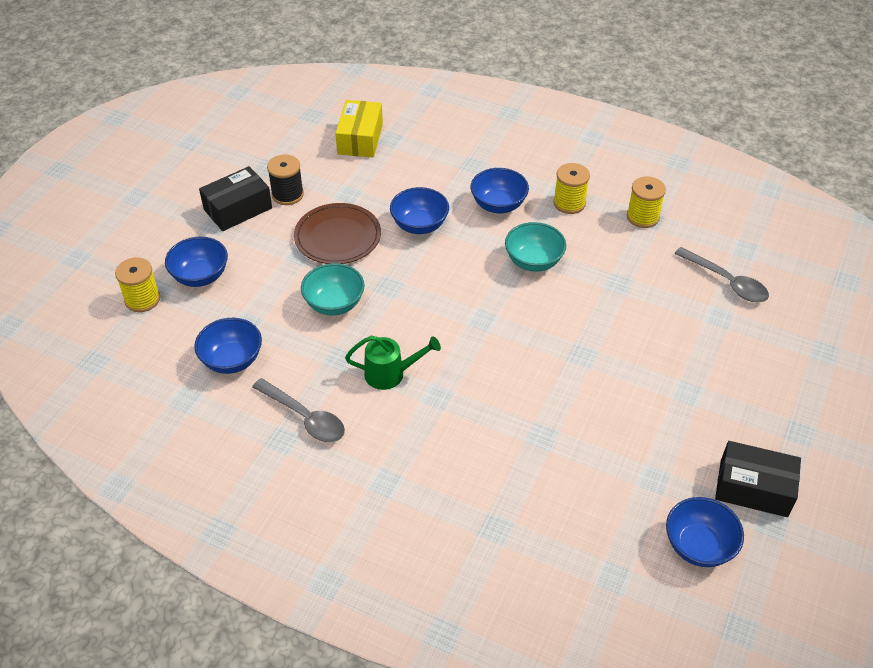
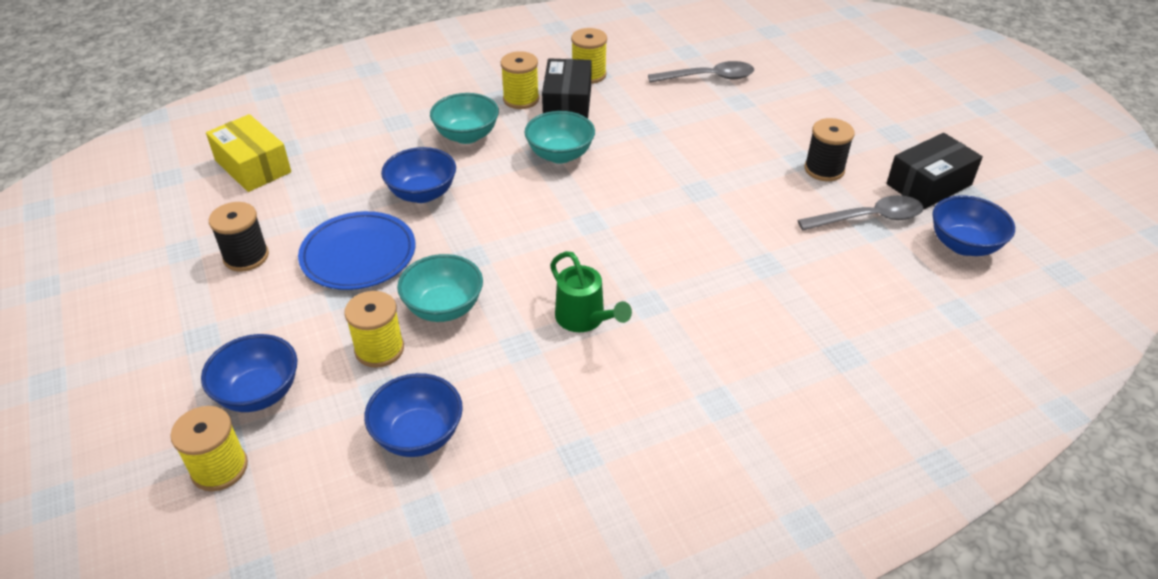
camera: 50 degrees left, 5 degrees down
black box [199,166,272,231] -> black box moved to [542,58,592,118]
grey spoon [252,378,345,442] -> grey spoon moved to [798,195,924,230]
brown plate [294,203,381,264] -> blue plate [298,211,415,290]
green watering can [345,336,441,390] -> green watering can turned 105 degrees clockwise [550,251,632,332]
blue bowl [471,168,529,213] -> turquoise bowl [430,93,499,144]
none -> yellow spool [344,291,404,368]
none -> black spool [804,118,855,181]

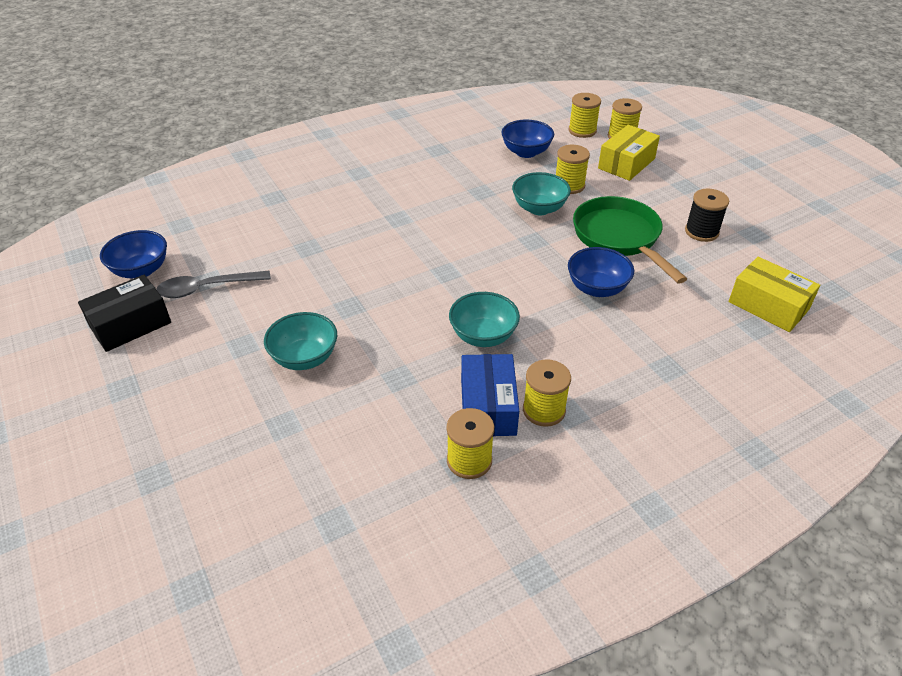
camera: 175 degrees right, 0 degrees up
blue bowl [201,334,297,412] -> yellow box [598,125,660,181]
blue plate [298,211,415,290] -> green pan [573,196,687,284]
turquoise bowl [430,93,499,144] -> turquoise bowl moved to [264,312,337,370]
black box [542,58,592,118] -> blue box [461,354,519,436]
green watering can [550,251,632,332] -> none
grey spoon [648,61,754,83] -> none
black spool [804,118,855,181] -> none
none -> yellow spool [568,93,601,138]

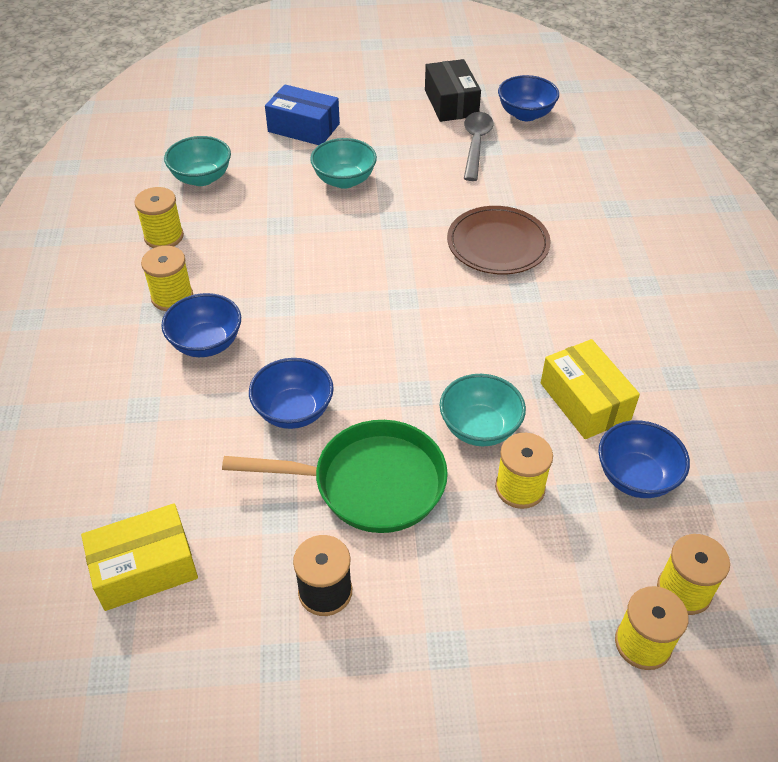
camera: 115 degrees right, 5 degrees up
turquoise bowl [449,292,520,347] -> turquoise bowl moved to [164,136,231,186]
blue box [461,354,519,436] -> blue box moved to [265,84,340,145]
yellow box [598,125,660,181] -> yellow box moved to [541,339,640,439]
none -> blue bowl [161,293,241,357]
none -> brown plate [447,206,551,275]

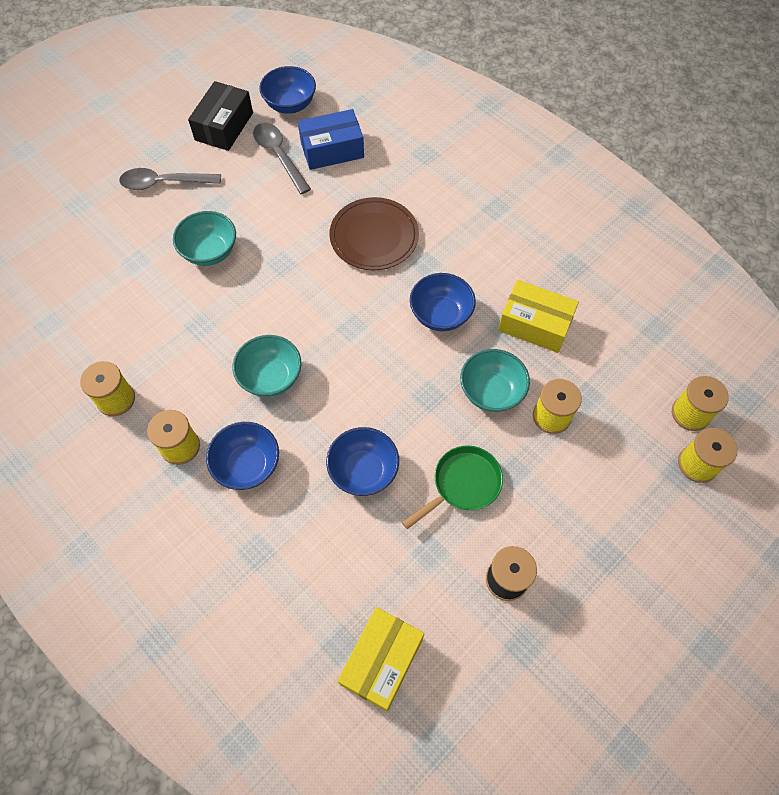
camera: 40 degrees left, 15 degrees up
turquoise bowl [164,136,231,186] -> turquoise bowl moved to [233,335,302,397]
green pan [222,420,448,533] -> green pan [402,445,503,529], size x0.65
blue box [265,84,340,145] -> blue box moved to [298,109,364,170]
black box [425,59,481,122] -> black box turned 75 degrees clockwise [188,81,253,151]
blue bowl [598,420,690,498] -> blue bowl moved to [410,273,476,331]
none -> grey spoon [119,168,221,190]

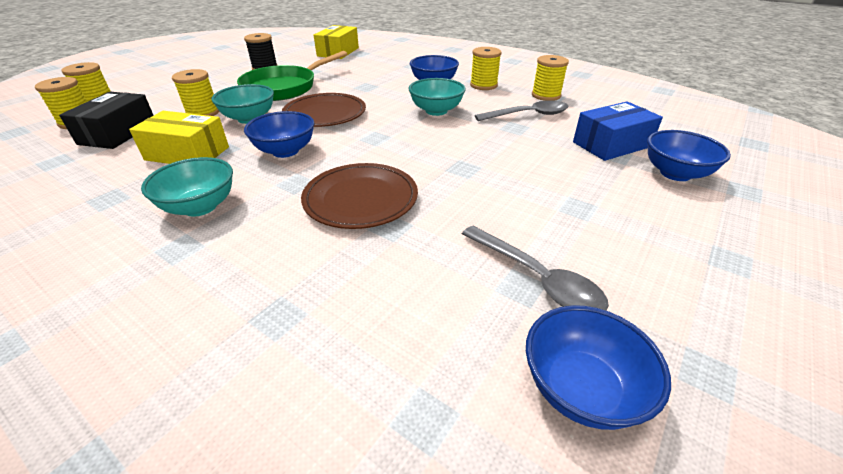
camera: 170 degrees right, 25 degrees down
grey spoon [119,168,221,190] -> grey spoon moved to [475,100,568,121]
turquoise bowl [173,211,236,266] -> turquoise bowl moved to [141,157,233,216]
black box [188,81,253,151] -> black box moved to [59,92,154,149]
blue box [298,109,364,170] -> blue box moved to [573,101,663,161]
blue bowl [326,427,399,496] -> blue bowl moved to [647,130,731,181]
green pan [402,445,503,529] -> green pan [237,51,347,101], size x1.55
none -> brown plate [282,93,366,127]

